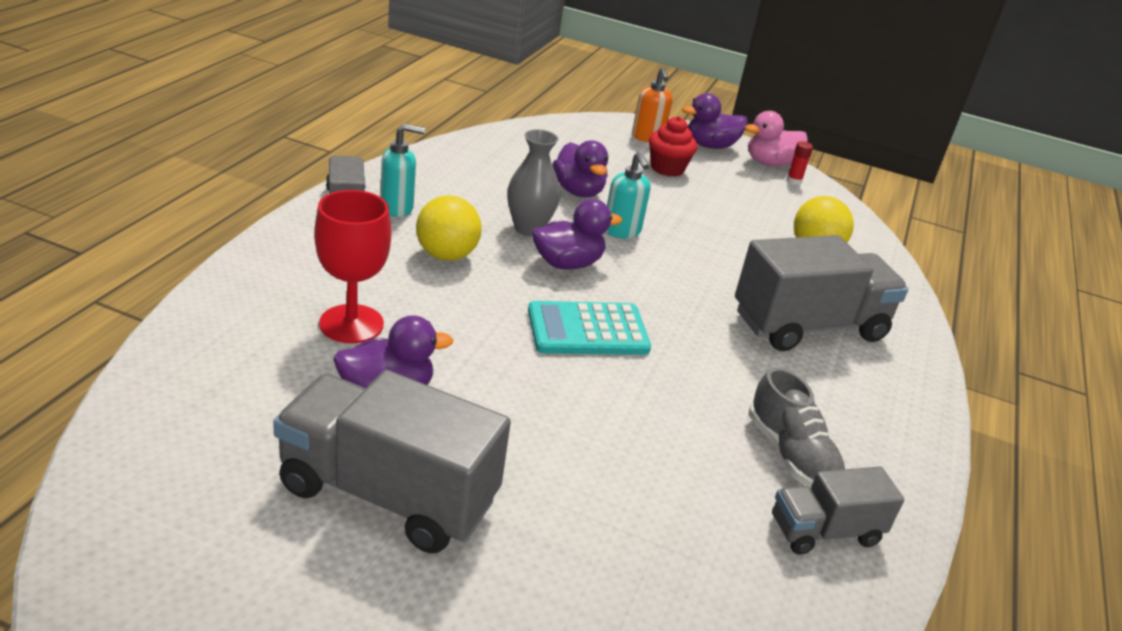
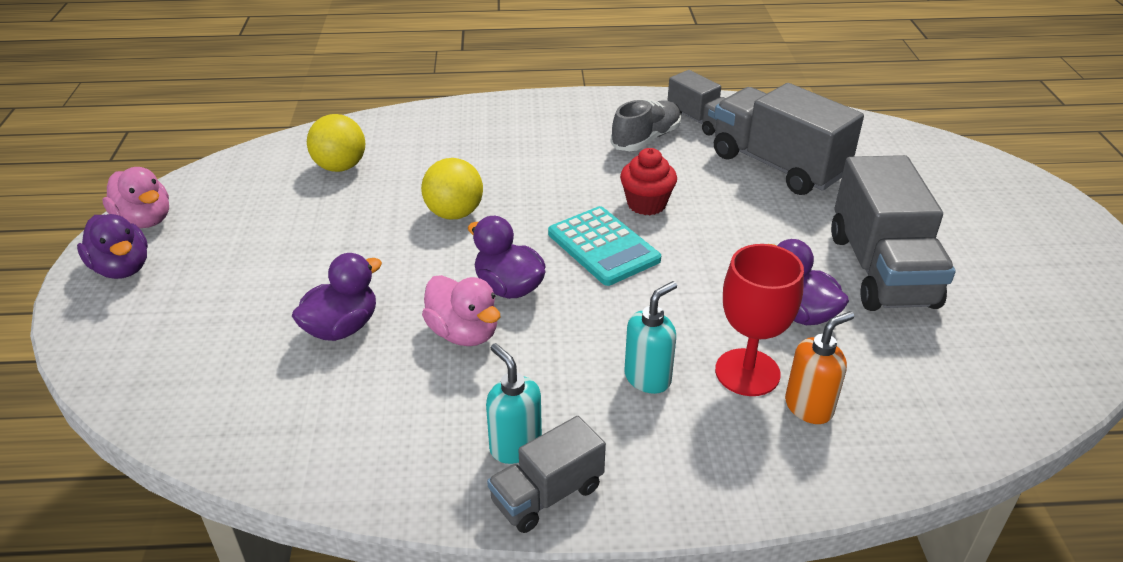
camera: 110 degrees left, 5 degrees up
yellow ball [416,195,482,261] -> yellow ball moved to [421,158,483,219]
grey vase [507,129,560,236] -> pink duck [422,275,500,346]
turquoise soap dispenser [606,152,650,238] -> turquoise soap dispenser moved to [624,281,677,394]
orange soap dispenser [632,67,673,142] -> orange soap dispenser moved to [785,311,854,424]
red cupcake [649,116,697,177] -> red cupcake moved to [620,148,677,215]
grey truck [735,235,908,351] -> grey truck moved to [714,83,864,195]
red glue stick [786,141,813,185] -> none

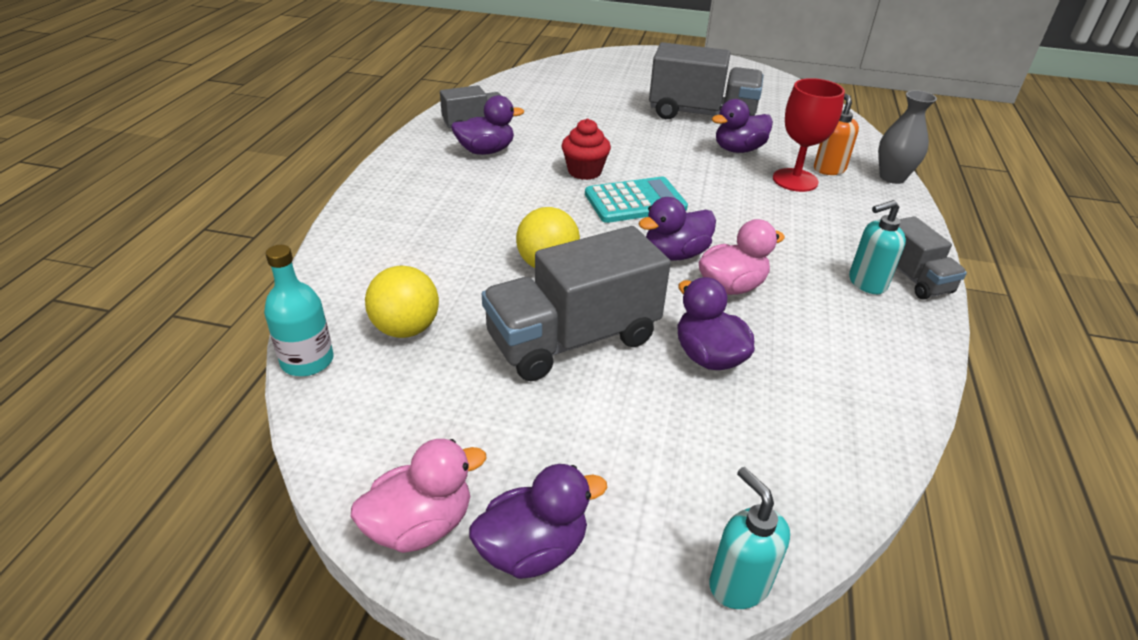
camera: 75 degrees left, 0 degrees up
grey shoe [610,100,681,151] -> purple duck [451,95,524,155]
turquoise soap dispenser [624,281,677,394] -> turquoise soap dispenser moved to [709,467,790,609]
grey truck [714,83,864,195] -> grey truck moved to [482,226,671,381]
none -> turquoise bottle [264,245,334,376]
none -> grey vase [878,90,937,184]

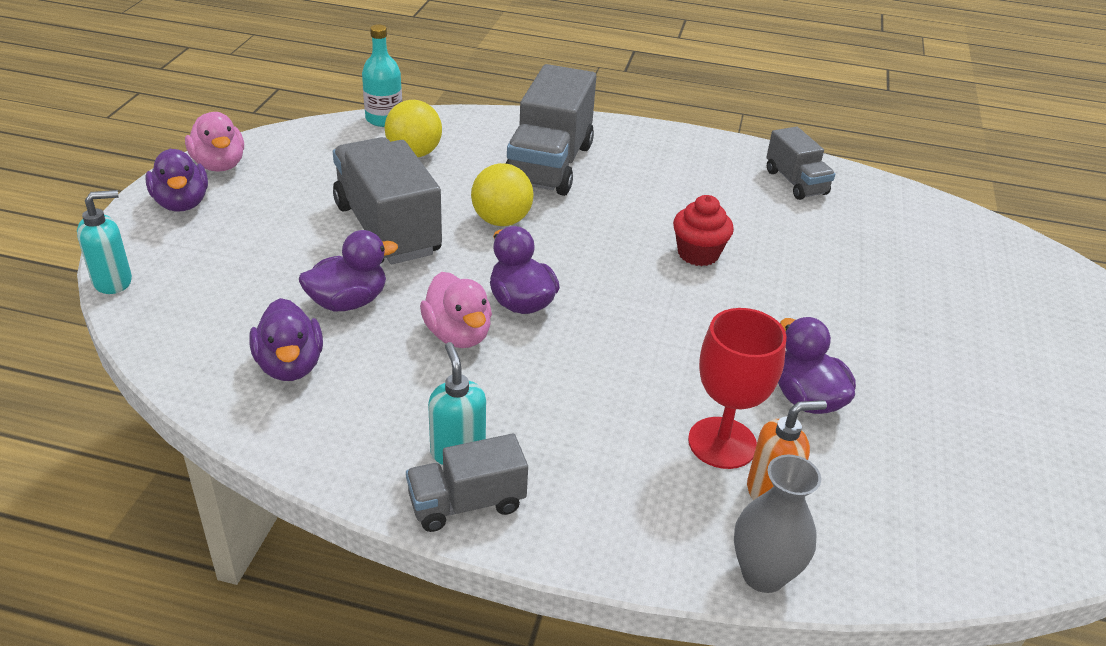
camera: 90 degrees right, 0 degrees up
purple duck [451,95,524,155] -> purple duck moved to [249,298,323,381]
turquoise calculator [585,177,688,223] -> none
grey truck [649,42,763,119] -> grey truck moved to [505,64,596,196]

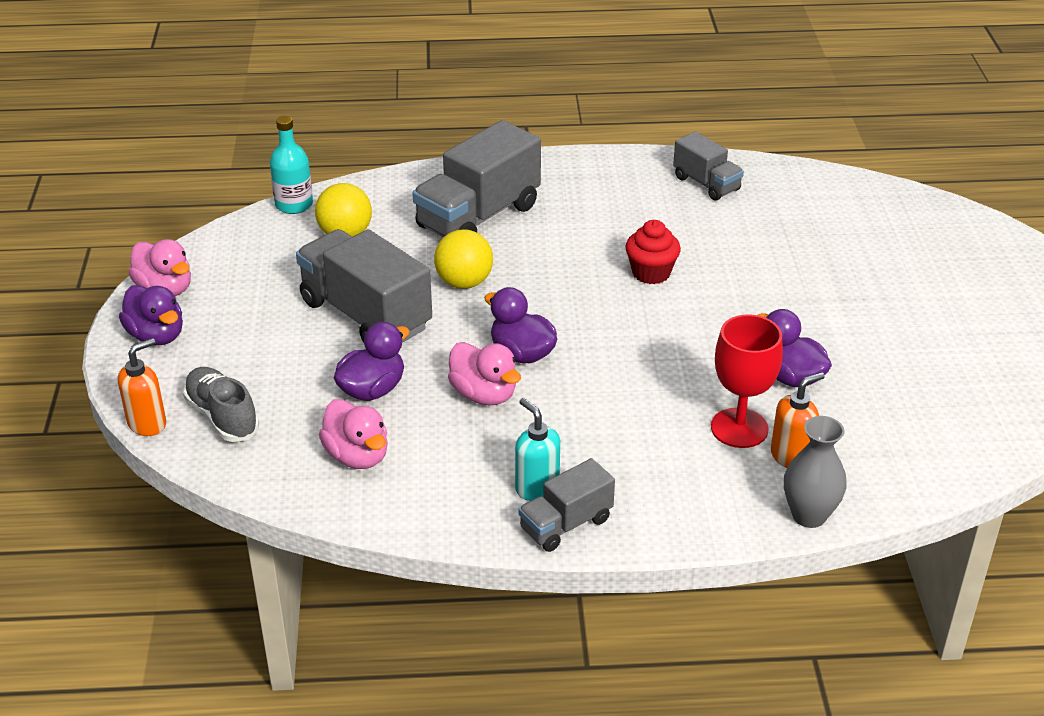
camera: 15 degrees left, 0 degrees up
turquoise soap dispenser [77,190,132,294] -> orange soap dispenser [118,338,166,436]
purple duck [249,298,323,381] -> pink duck [319,399,388,469]
grey truck [505,64,596,196] -> grey truck turned 45 degrees clockwise [413,120,541,237]
none -> grey shoe [183,367,259,442]

